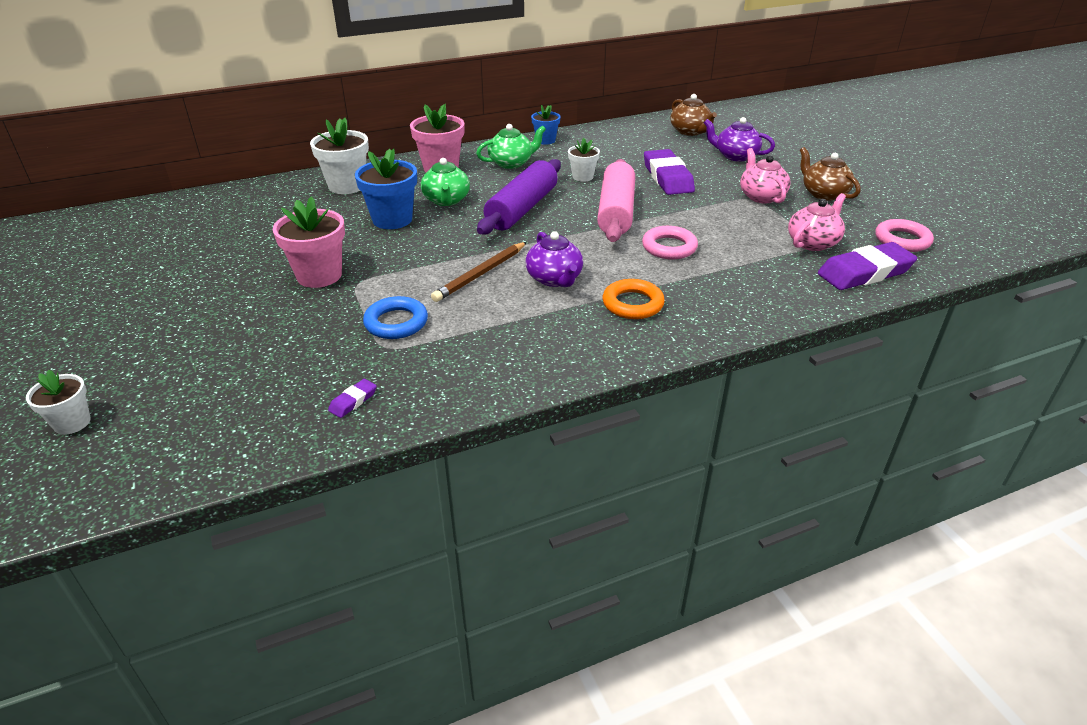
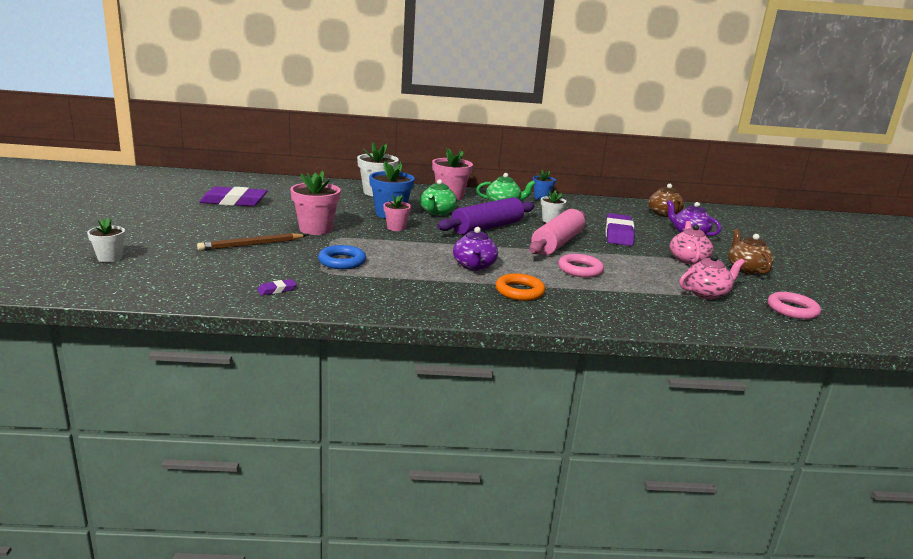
camera: 20 degrees right, 15 degrees down
brown pencil [431,242,527,302] -> brown pencil moved to [197,233,307,251]
purple eraser [818,242,917,290] -> purple eraser moved to [199,187,267,206]
none -> pink flower pot [383,195,411,231]

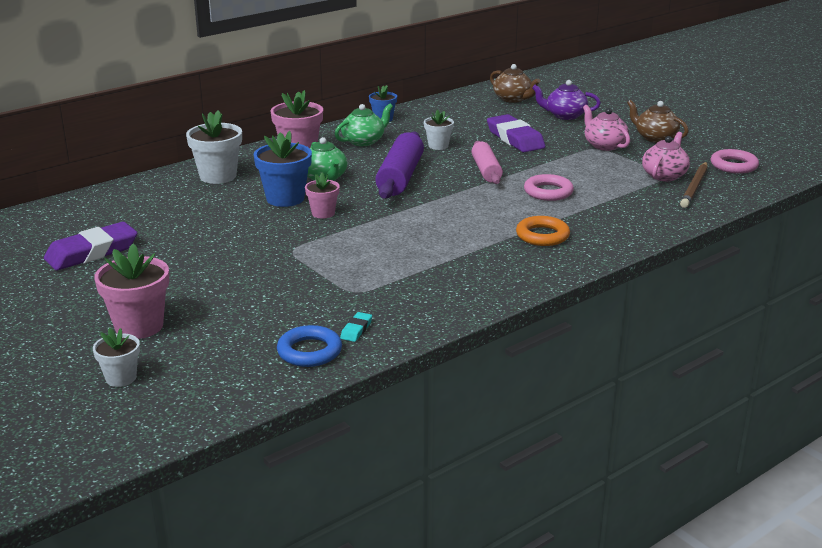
camera: 35 degrees left, 5 degrees up
brown pencil [197,233,307,251] -> brown pencil moved to [680,162,708,208]
purple eraser [257,279,297,295] -> turquoise eraser [340,312,372,342]
pink flower pot [290,171,341,235] -> pink flower pot moved to [94,243,169,339]
blue ring [318,245,366,269] -> blue ring moved to [277,325,342,367]
purple teapot [453,227,498,271] -> none
pink rolling pin [529,209,585,255] -> pink rolling pin [471,141,503,184], size x0.66

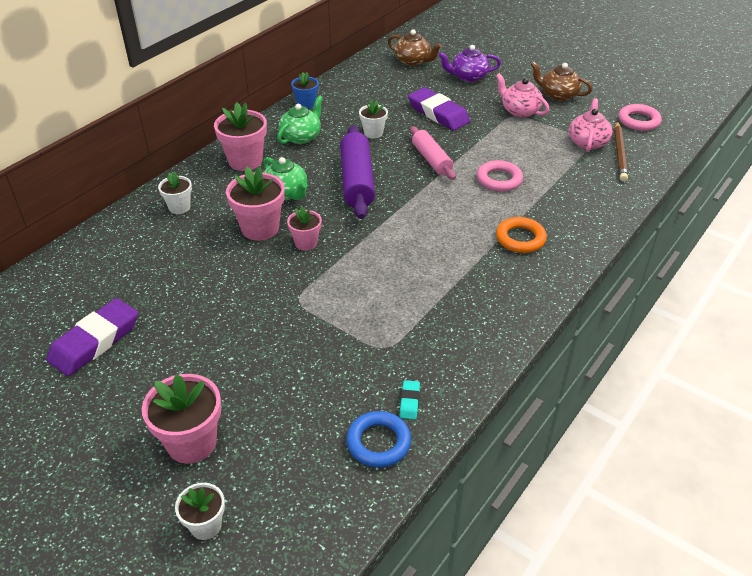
camera: 15 degrees left, 15 degrees up
white flower pot [186,110,242,184] -> white flower pot [158,172,192,214], size x0.59
blue flower pot [254,131,312,207] -> pink flower pot [226,166,285,241]

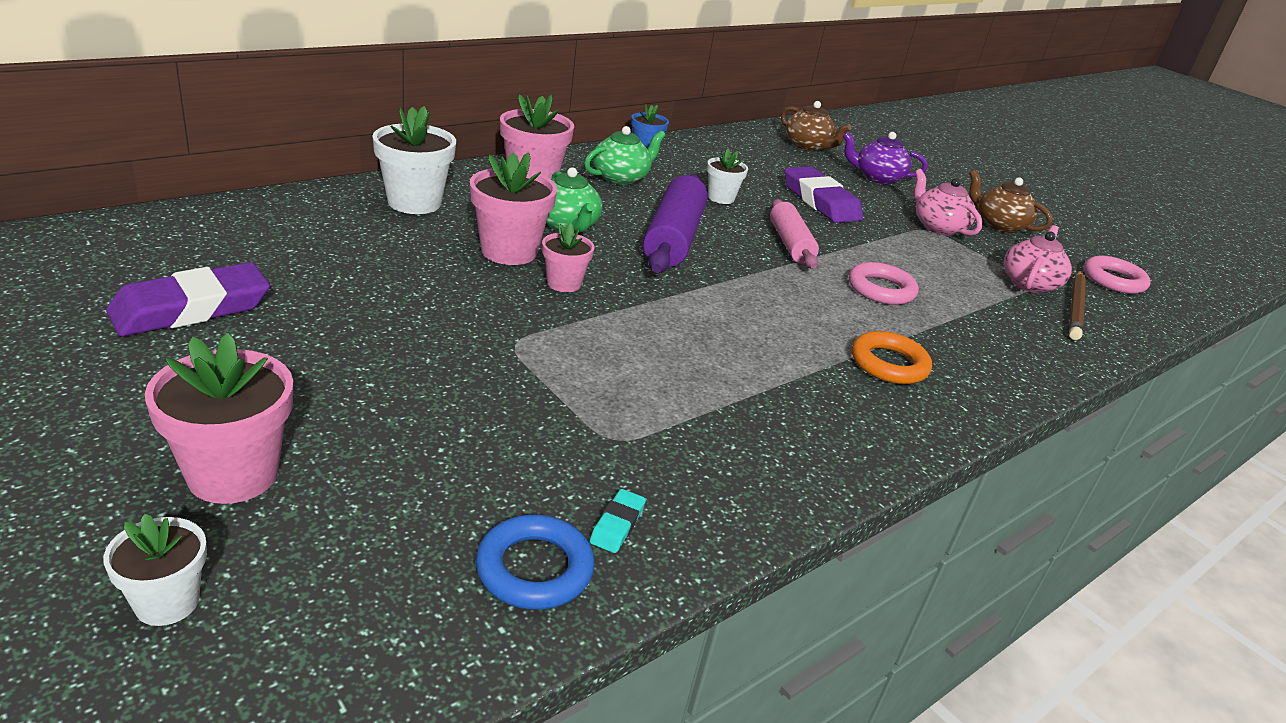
camera: 10 degrees right, 10 degrees down
white flower pot [158,172,192,214] -> white flower pot [372,106,456,214], size x1.70

